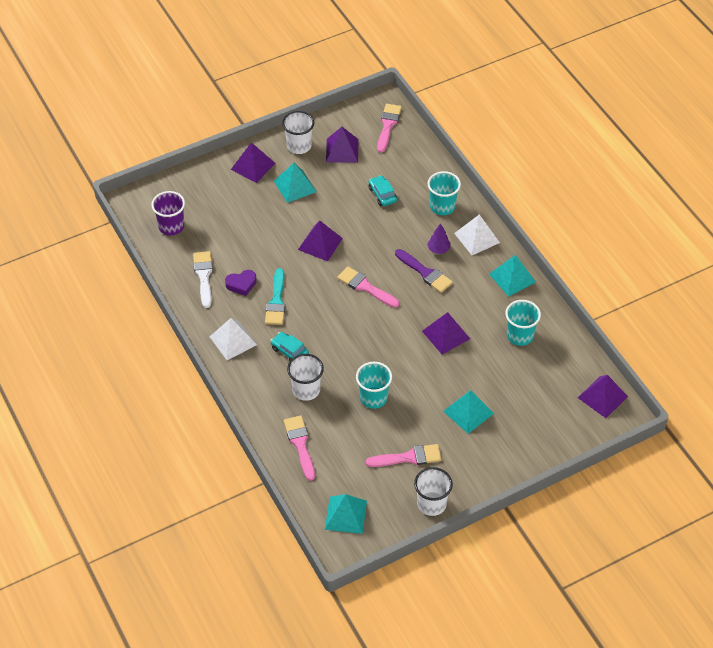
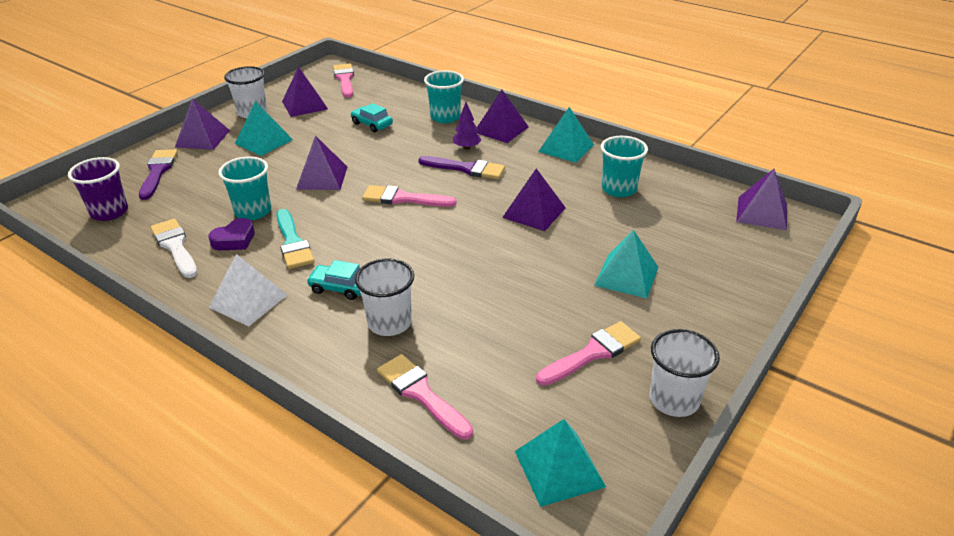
camera: 25 degrees left, 15 degrees down
turquoise cup [356,362,392,409] -> turquoise cup moved to [218,156,271,220]
white pyramid [454,214,500,255] -> purple pyramid [476,90,529,143]
none -> purple brush [139,149,178,200]

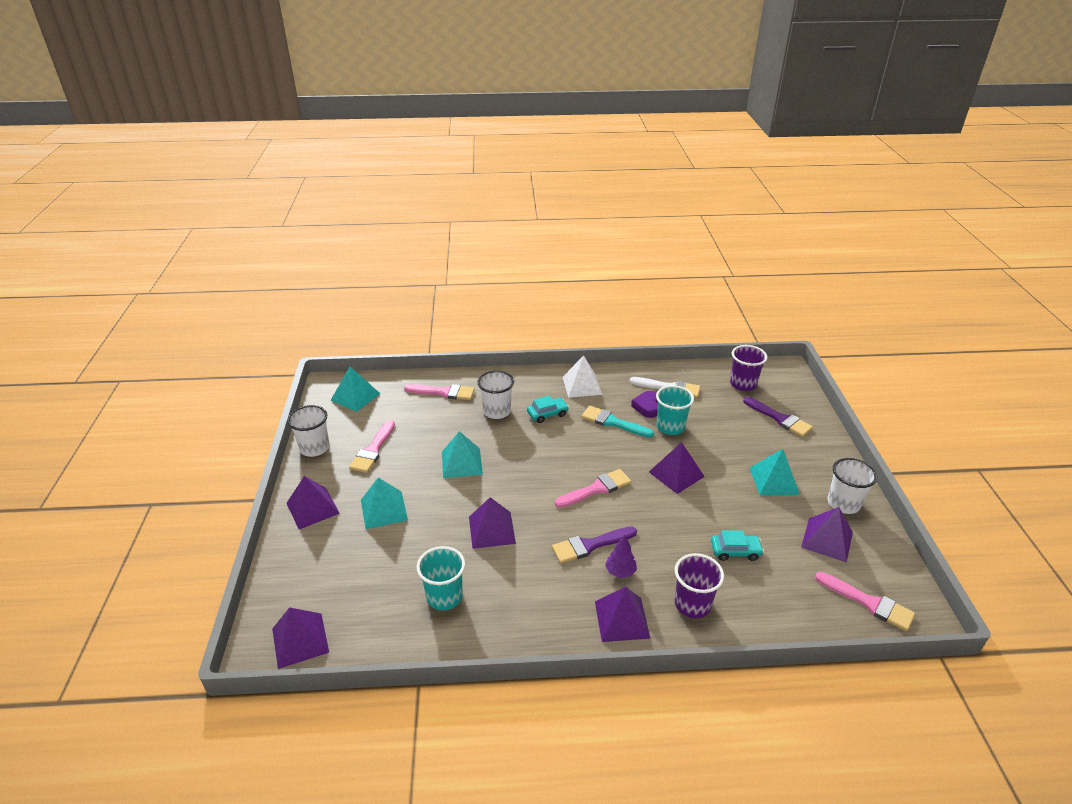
camera: 140 degrees right, 0 degrees up
purple pyramid [175,98,230,150] -> purple pyramid moved to [286,476,340,530]
turquoise cup [424,70,464,123] -> purple cup [675,553,724,618]
turquoise pyramid [538,107,594,163] -> turquoise pyramid moved to [442,431,483,478]

